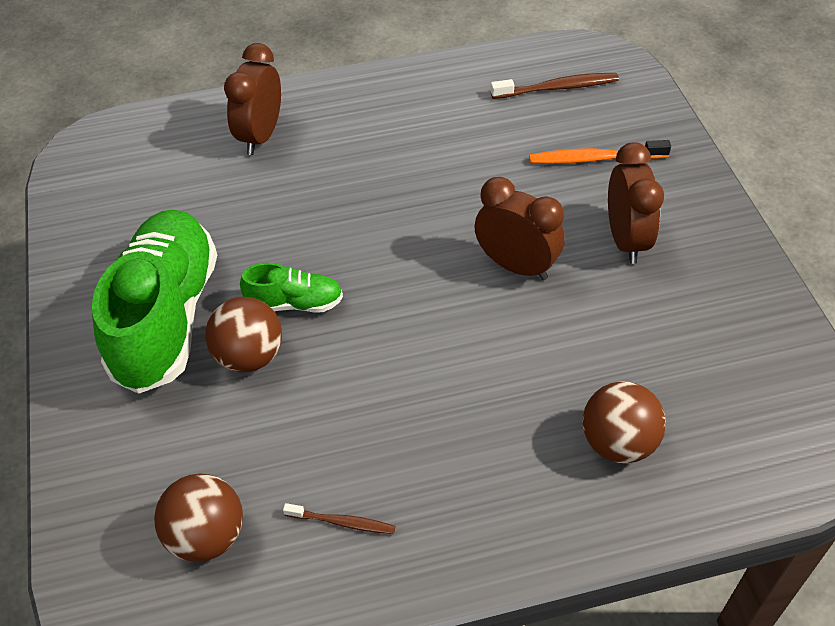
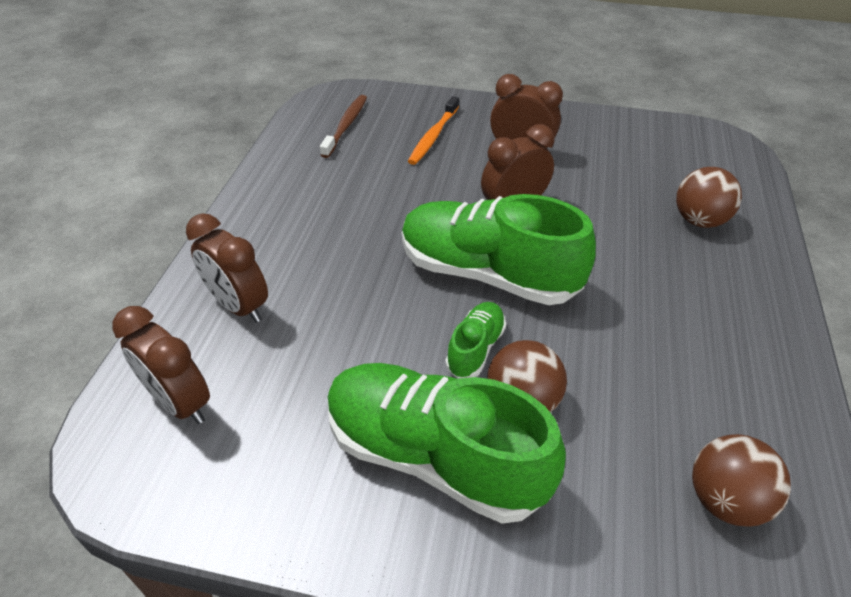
camera: 65 degrees left, 5 degrees down
brown toothbrush [283,503,396,534] -> none
none -> brown clock [112,306,210,424]
none -> green shoe [402,194,596,305]

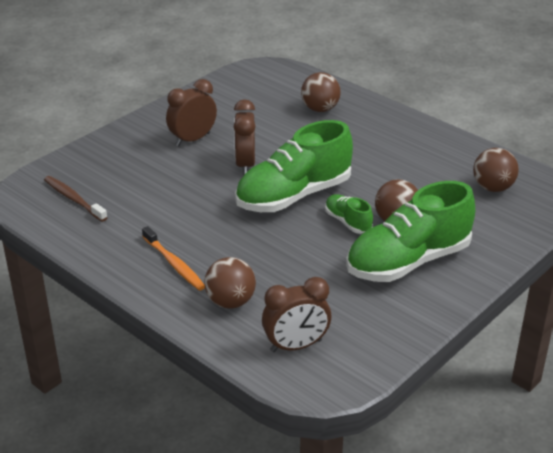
camera: 60 degrees left, 10 degrees down
brown clock [186,214,268,323] -> brown ball [204,257,256,308]
orange toothbrush [408,96,459,165] -> orange toothbrush moved to [142,226,205,291]

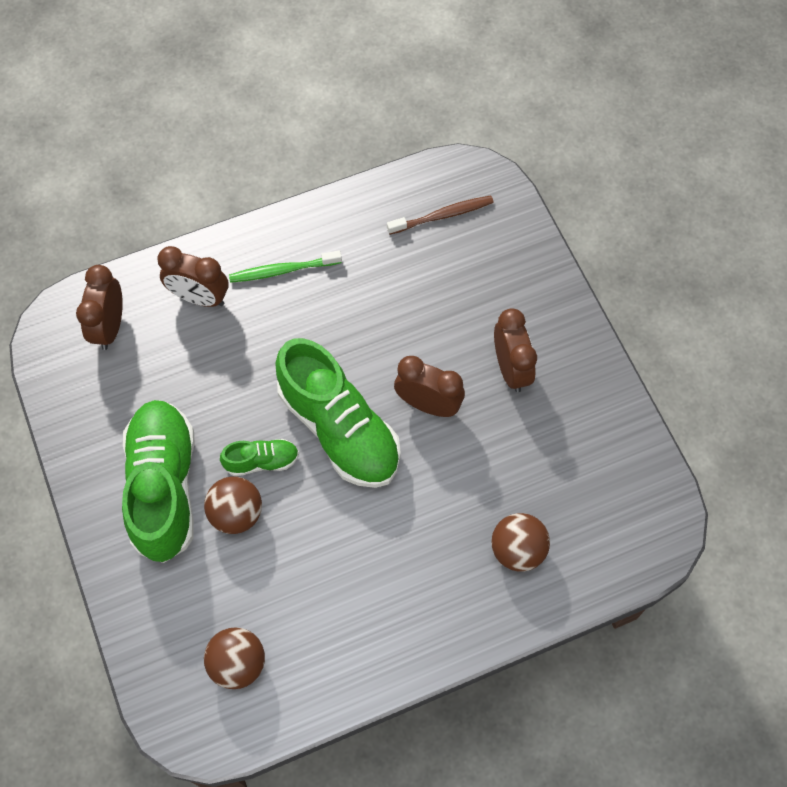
camera: 115 degrees right, 30 degrees up
orange toothbrush [142,226,205,291] -> green toothbrush [229,250,342,283]
brown ball [204,257,256,308] -> brown clock [157,246,229,307]
green shoe [235,120,353,212] -> green shoe turned 150 degrees clockwise [275,338,401,488]

